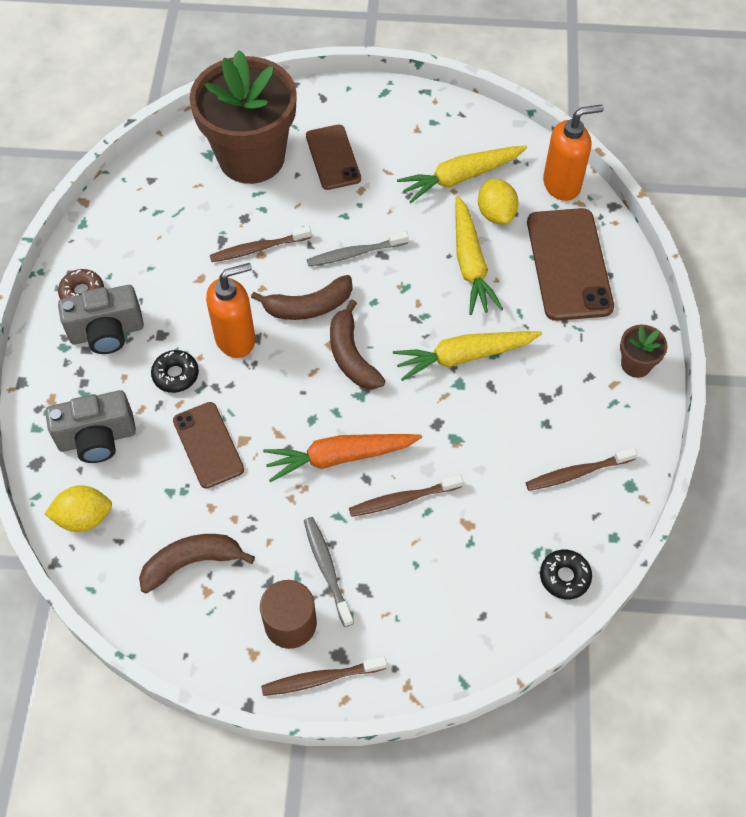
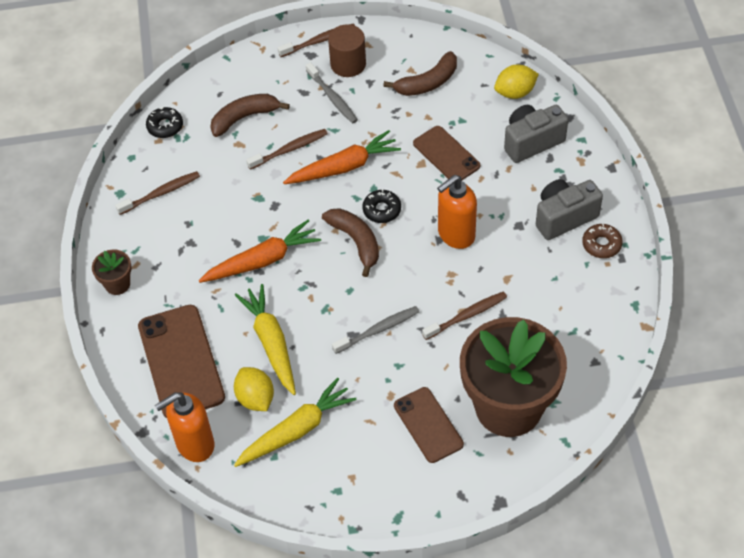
camera: 170 degrees right, 5 degrees down
black donut [151,350,199,393] -> black donut moved to [362,189,401,223]
brown banana [251,275,352,320] -> brown banana moved to [210,94,290,137]
yellow carrot [393,331,542,381] -> orange carrot [199,220,321,283]

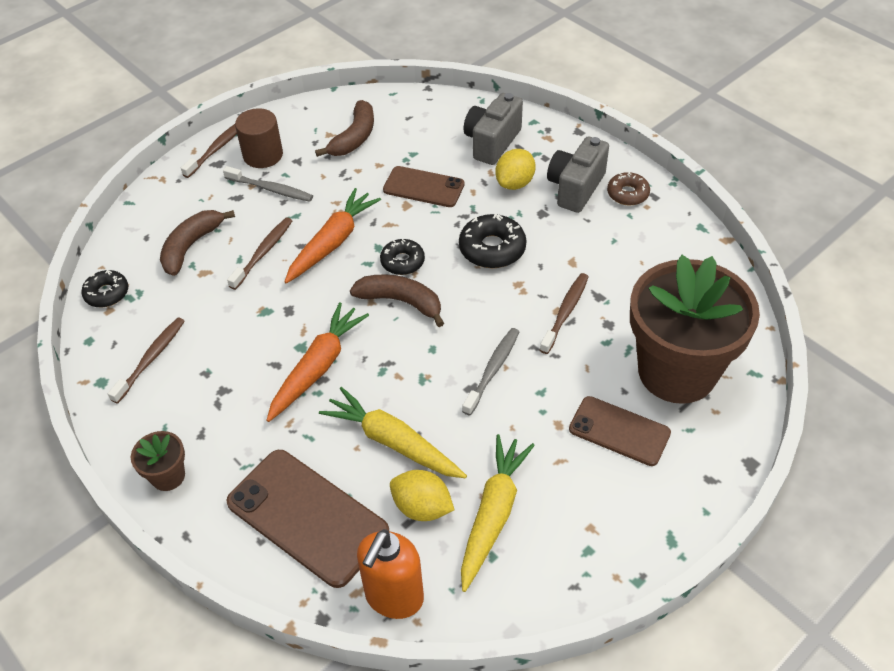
camera: 35 degrees left, 5 degrees down
orange soap dispenser [437,175,477,249] -> black donut [459,214,526,268]
yellow lemon [494,65,539,99] -> yellow lemon moved to [495,149,536,190]

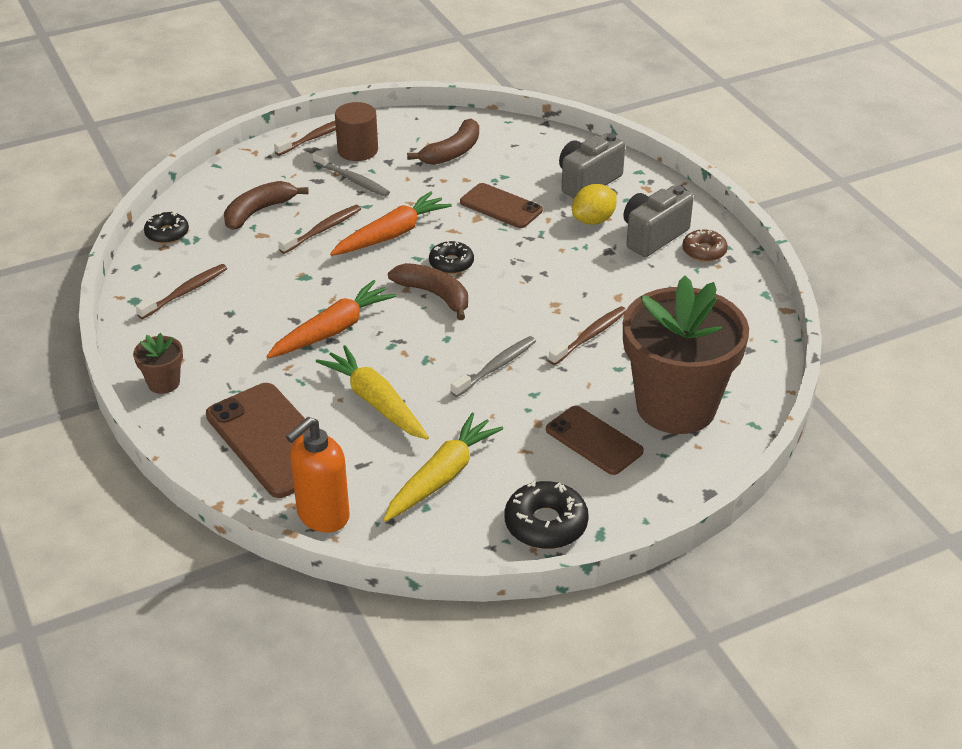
camera: 15 degrees right, 10 degrees down
yellow lemon [390,470,454,521] -> none
black donut [459,214,526,268] -> black donut moved to [505,481,589,549]

